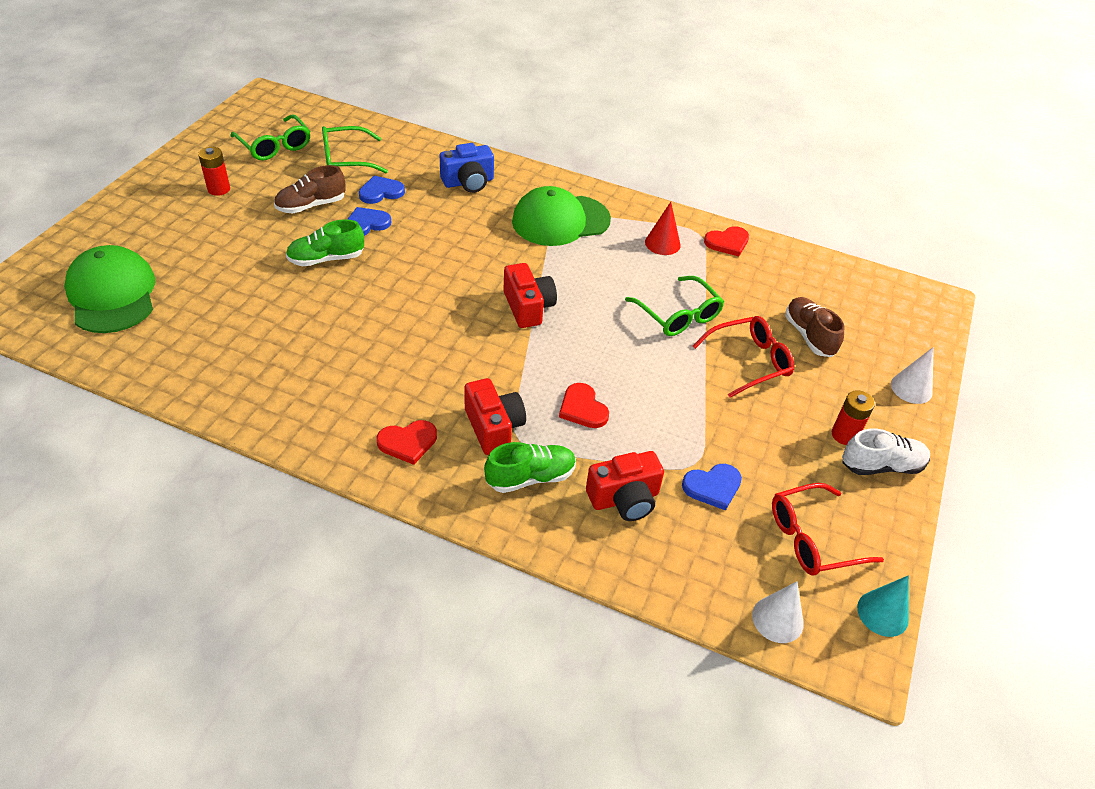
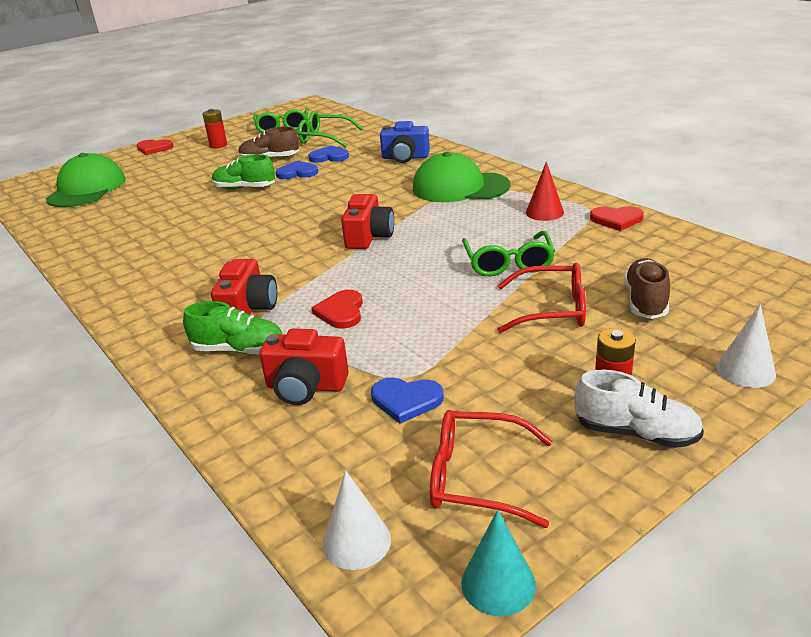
camera: 35 degrees right, 15 degrees down
red heart [377,420,437,465] -> red heart moved to [137,140,174,155]

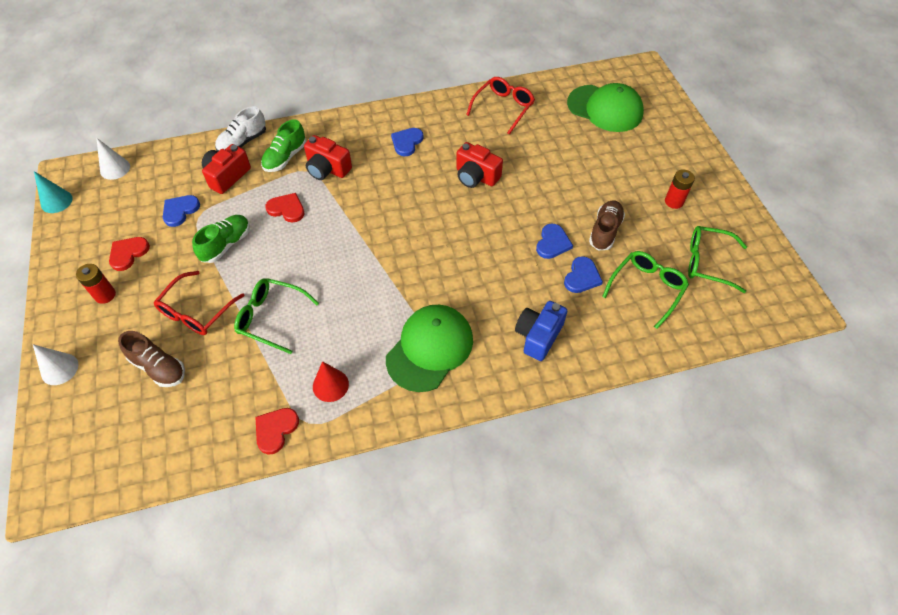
camera: 110 degrees right, 25 degrees up
red heart [137,140,174,155] -> red heart moved to [109,237,150,271]
green shoe [212,154,275,189] -> green shoe moved to [192,215,250,263]
red camera [341,194,394,249] -> red camera moved to [456,142,503,188]
red glasses [430,410,553,528] -> red glasses moved to [466,77,535,135]
white shoe [574,370,704,448] -> white shoe moved to [215,106,266,151]
none -> blue heart [391,128,424,156]

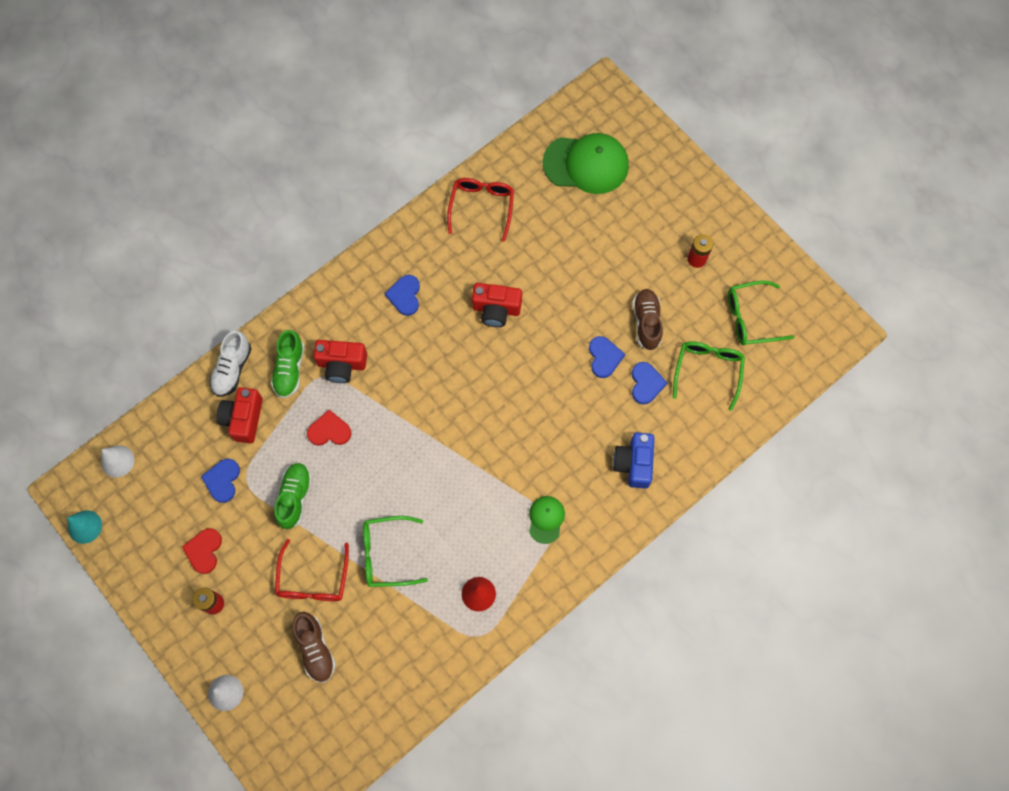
camera: 25 degrees left, 15 degrees up
brown shoe [118,331,185,387] -> brown shoe turned 60 degrees clockwise [293,612,336,683]
red heart [256,408,299,454] -> none
green cap [386,305,473,392] -> green cap [529,496,565,544], size x0.51

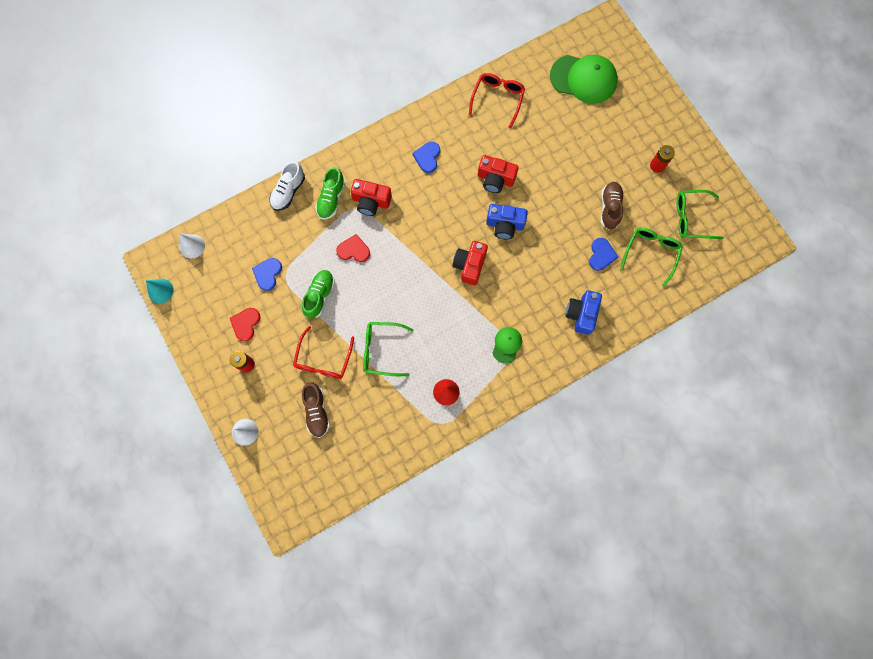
camera: 10 degrees right, 5 degrees up
red camera [217,387,263,443] -> red camera moved to [452,241,488,285]
blue heart [589,336,625,378] -> none
none -> blue camera [486,204,528,239]

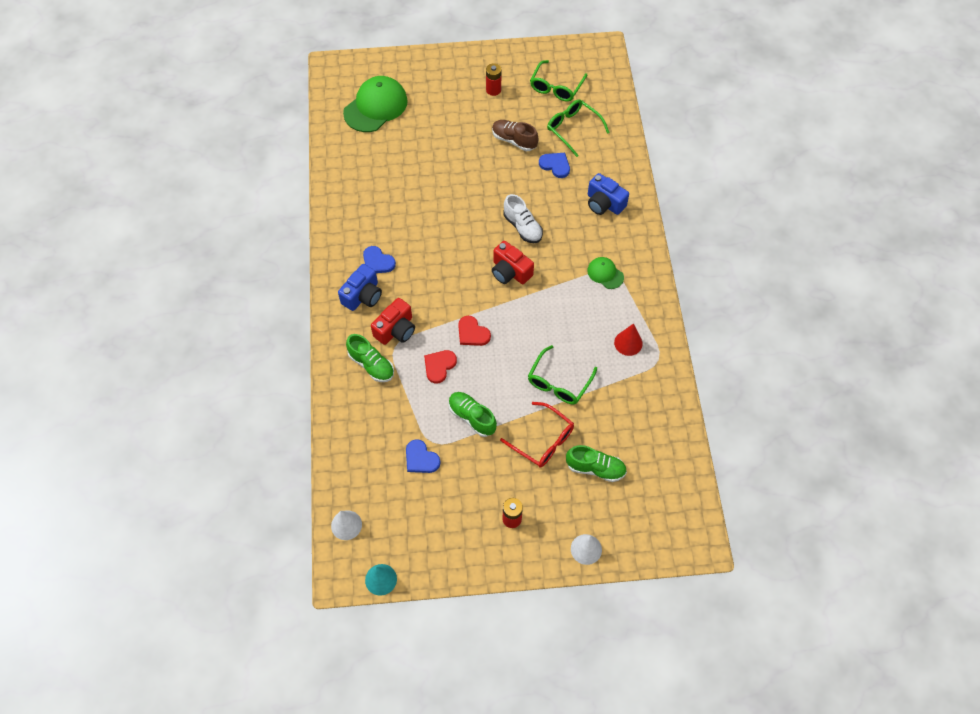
camera: 65 degrees left, 15 degrees down
red heart [230,308,260,341] -> red heart moved to [458,316,491,346]
white shoe [269,161,305,211] -> white shoe moved to [503,194,543,243]
brown shoe [302,382,330,438] -> green shoe [566,445,627,482]
red glasses [469,73,525,128] -> none
red camera [478,155,518,193] -> none
blue camera [486,204,528,239] -> blue camera moved to [338,264,382,311]

